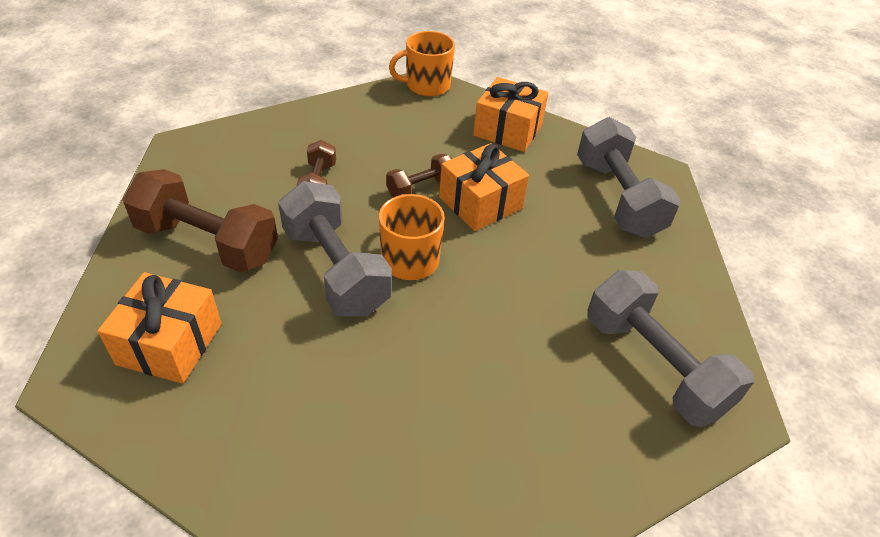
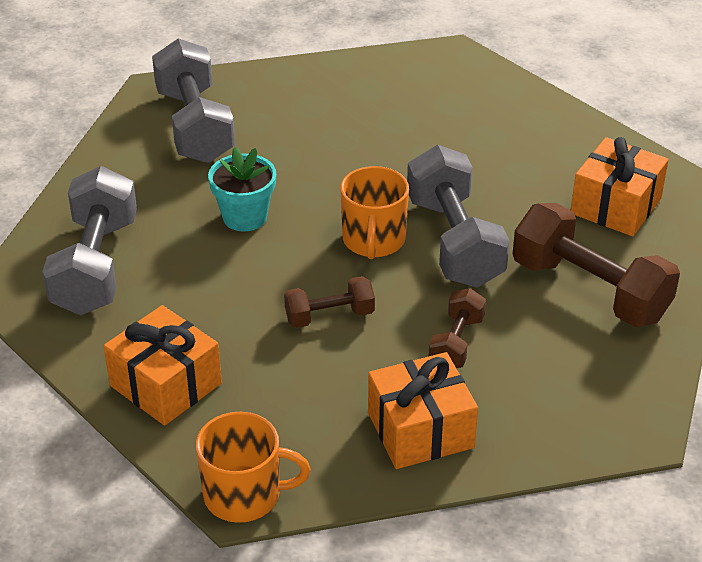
camera: 160 degrees left, 5 degrees down
orange gift [439,143,529,231] -> orange gift moved to [368,352,478,469]
none -> turquoise flower pot [208,147,276,232]

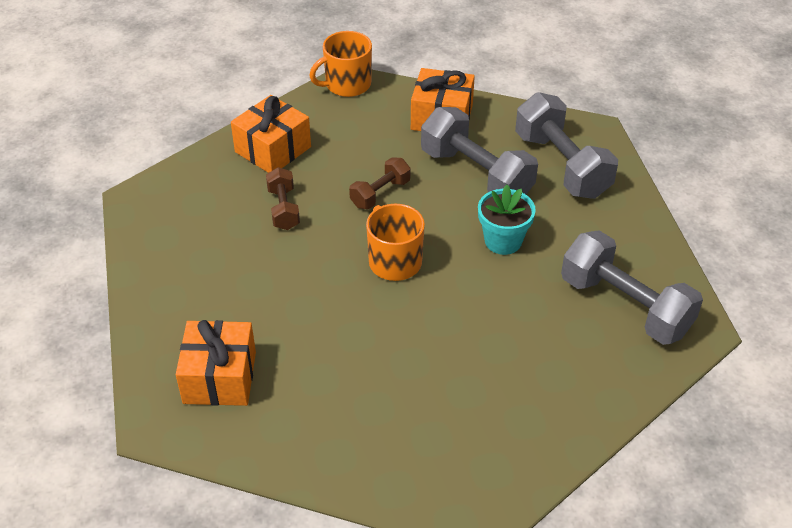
camera: 150 degrees right, 5 degrees up
grey dumbbell [407,145,510,288] -> grey dumbbell moved to [421,107,538,194]
brown dumbbell [513,203,680,327] -> none

